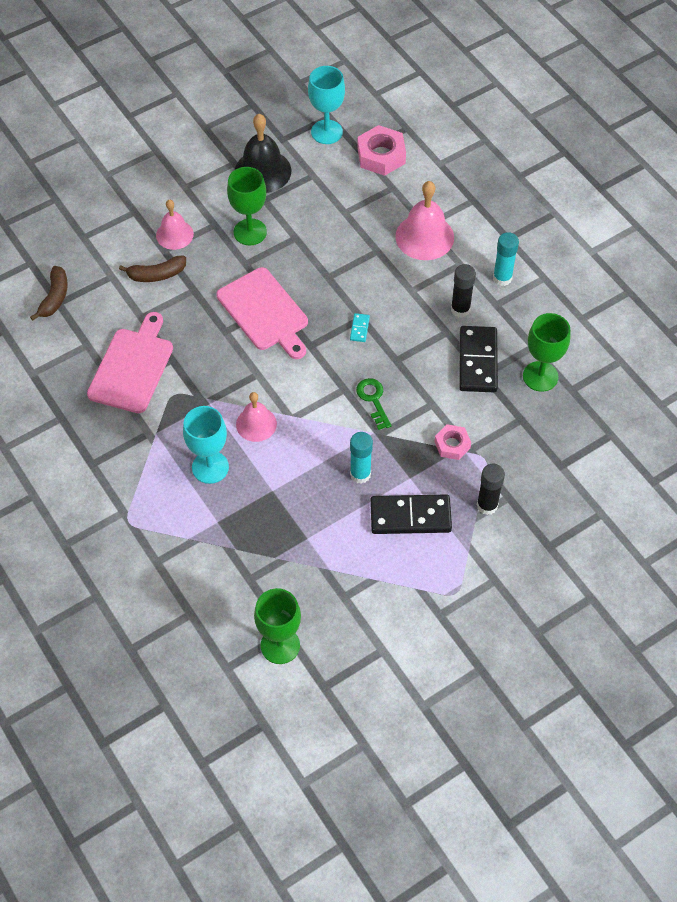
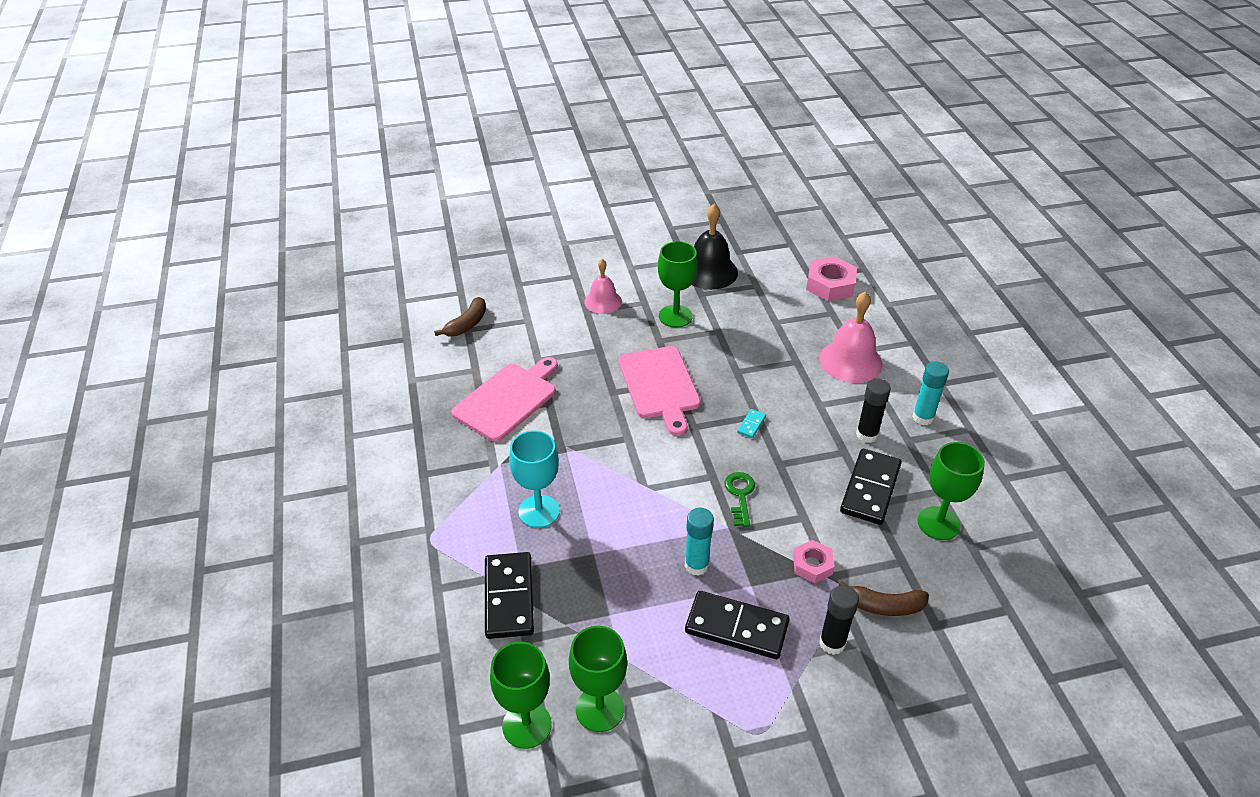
camera: 20 degrees right, 15 degrees down
brown banana [119,256,186,282] -> brown banana moved to [838,581,929,616]
pink bell [236,392,277,442] -> none
turquoise goblet [308,66,345,144] -> none
none -> black domino [485,552,534,639]
none -> green goblet [569,626,627,732]

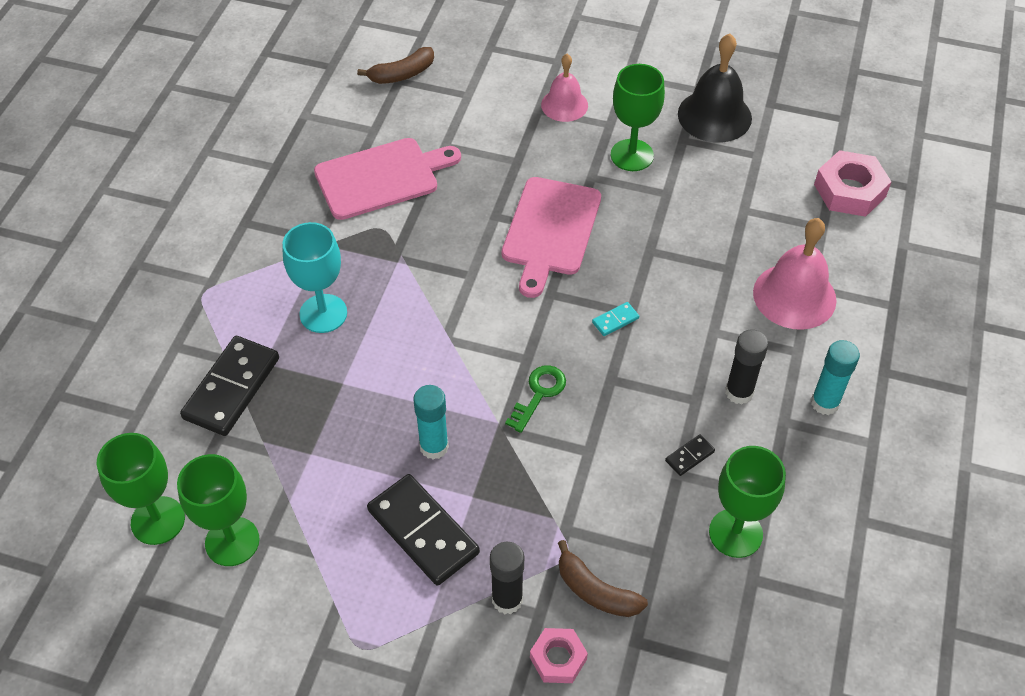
camera: 30 degrees right, 10 degrees up
pink nut [793,540,835,583] -> pink nut moved to [530,628,588,683]
black domino [840,449,902,525] -> black domino [665,434,715,476], size x0.43

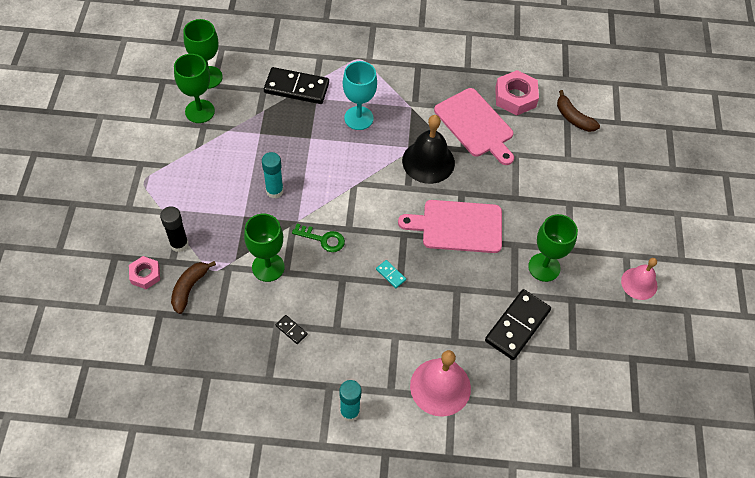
camera: 75 degrees right, 5 degrees up
black domino [367,474,480,586] -> black domino moved to [485,289,551,360]
pink bell [541,54,588,122] -> pink bell moved to [621,258,658,300]
black bell [678,34,752,143] -> black bell moved to [402,115,455,184]
green goblet [709,446,786,558] -> green goblet moved to [244,214,285,282]
black glue stick [725,329,768,404] -> none
pink nut [814,150,892,217] -> pink nut moved to [495,70,539,116]

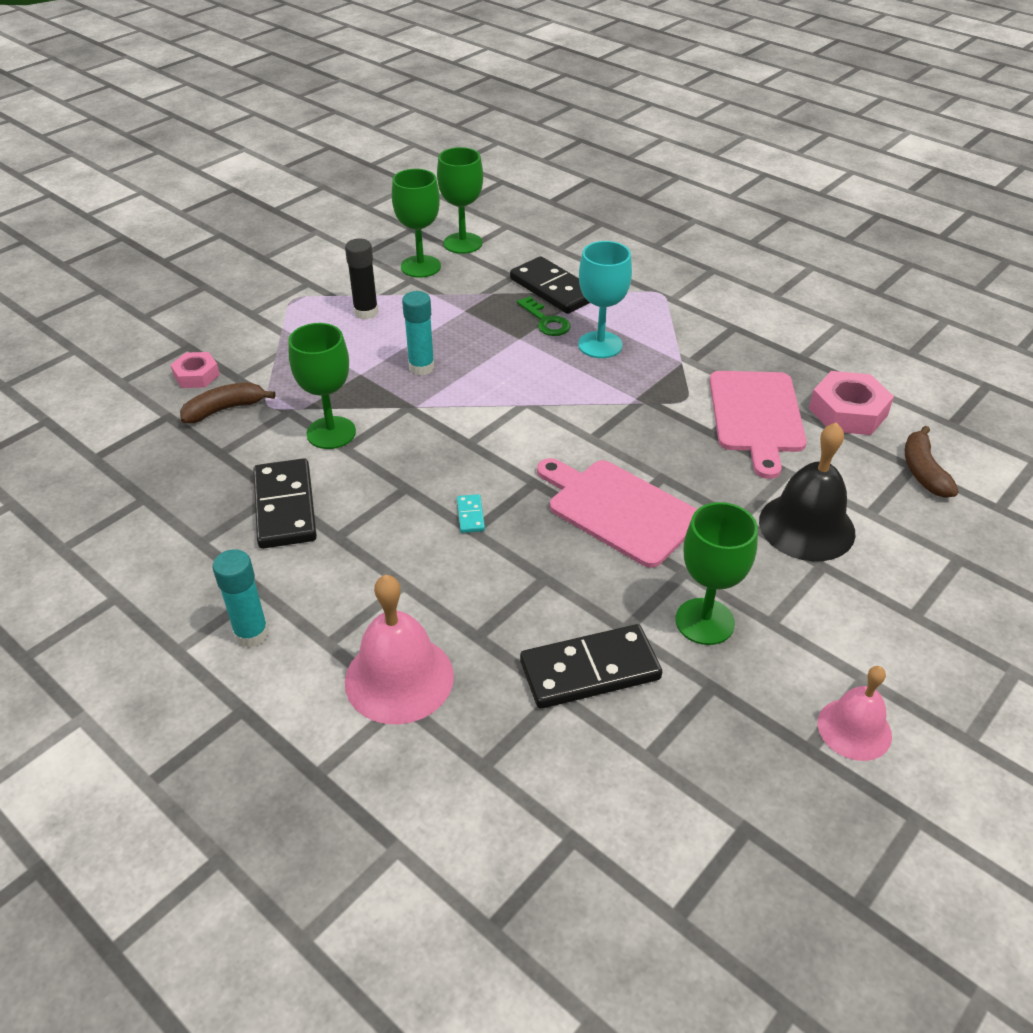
camera: 40 degrees right, 15 degrees down
black glue stick [160,206,189,252] -> black glue stick moved to [345,239,378,319]
black domino [276,315,308,344] -> black domino [253,458,317,549], size x2.31
green key [292,224,345,252] -> green key moved to [517,296,571,336]
black bell [402,115,455,184] -> black bell moved to [759,422,855,561]

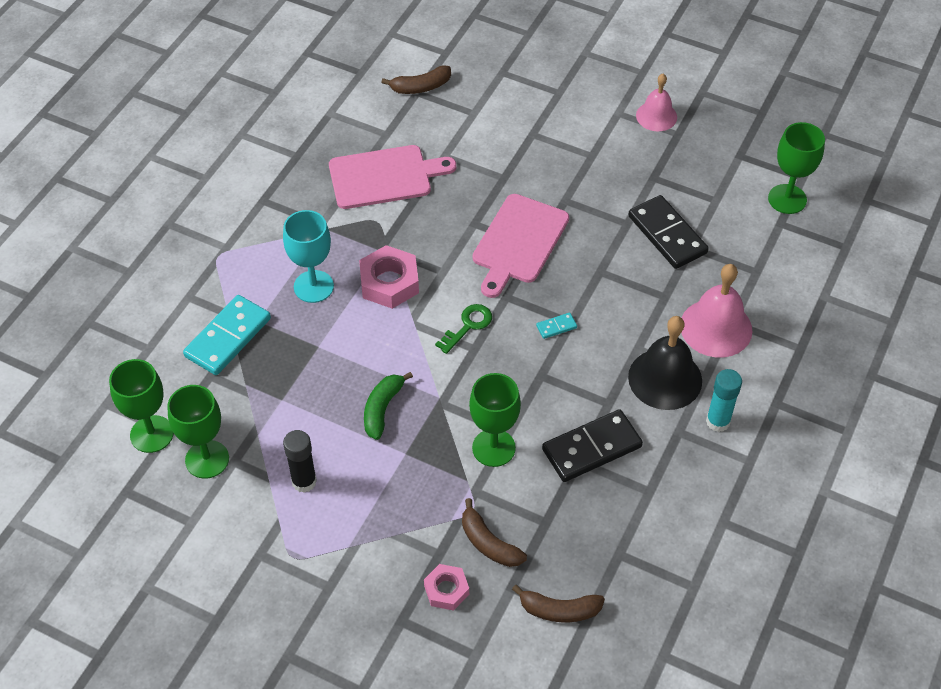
camera: 105 degrees left, 10 degrees up
turquoise glue stick [402,291,435,375] -> green banana [364,372,413,440]
black domino [510,256,590,314] -> turquoise domino [183,295,271,375]
green key [517,296,571,336] -> green key moved to [435,304,492,354]
green goblet [676,502,758,645] -> green goblet moved to [768,122,825,214]
black bell [759,422,855,561] -> black bell moved to [628,316,702,410]
pink nut [809,371,894,435] -> pink nut moved to [359,245,419,309]
none -> brown banana [512,585,605,622]

